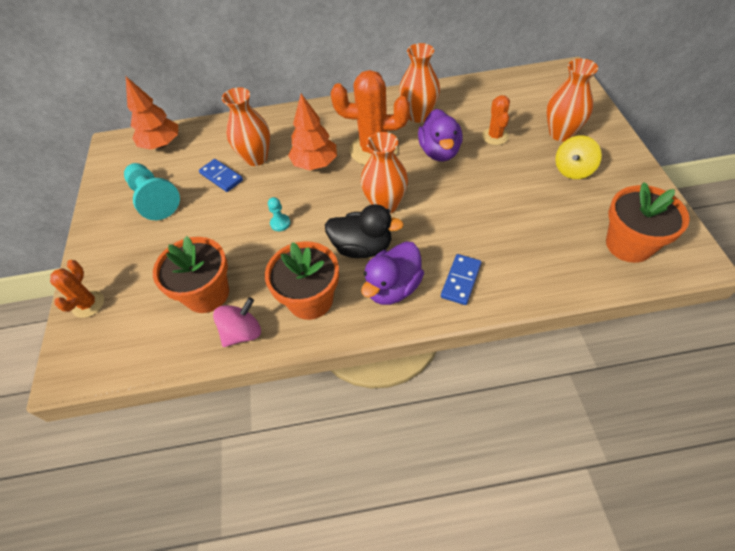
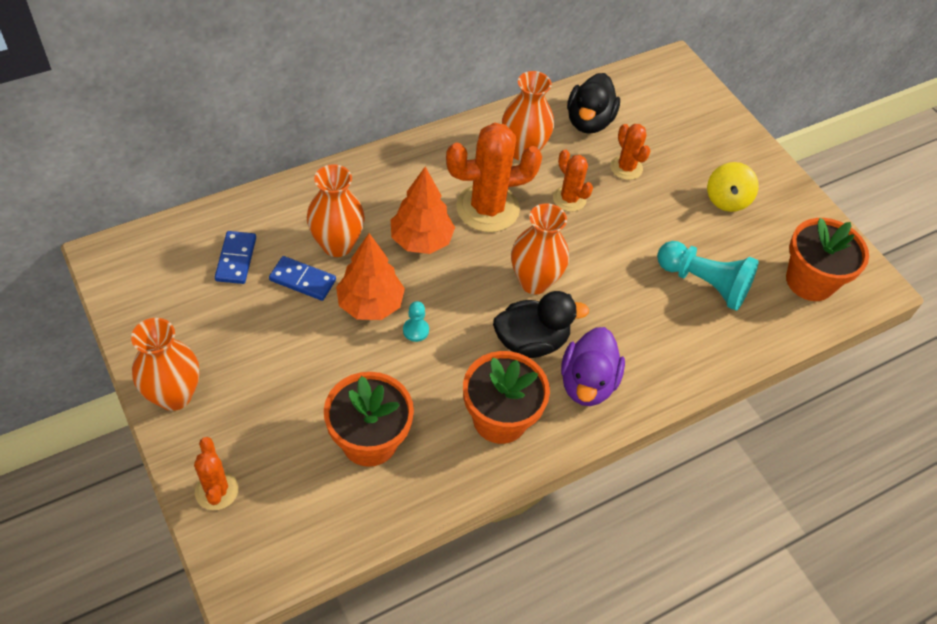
camera: 30 degrees left, 0 degrees up
turquoise pawn [124,163,180,220] -> turquoise pawn moved to [657,241,759,311]
orange tree [126,77,178,149] -> orange tree moved to [336,233,405,320]
pink spinning top [213,297,261,347] -> none
purple duck [418,109,463,162] -> orange cactus [553,149,593,212]
blue domino [441,254,482,305] -> blue domino moved to [215,231,256,284]
orange vase [546,58,598,141] -> orange vase moved to [131,318,199,411]
none -> black duck [567,73,620,134]

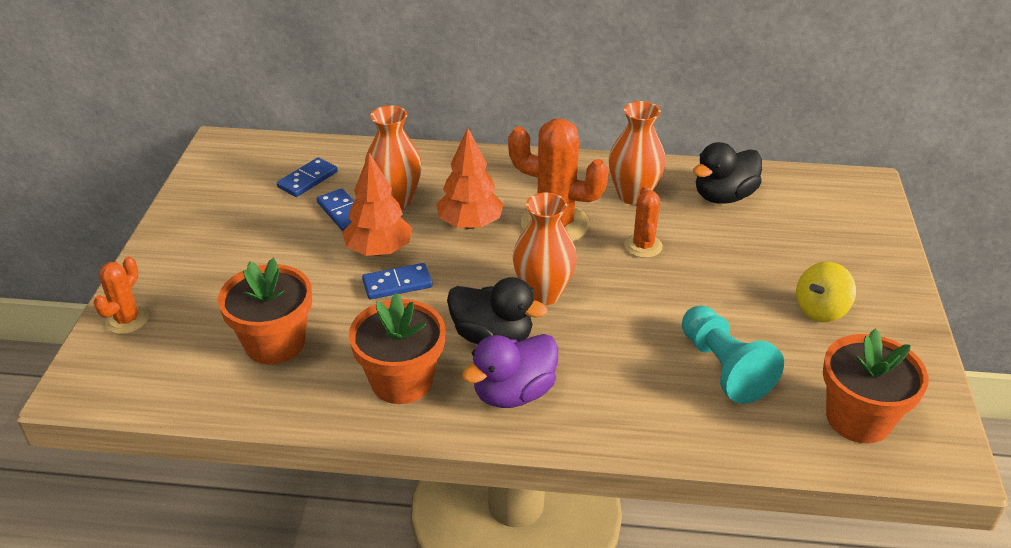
camera: 40 degrees right, 15 degrees down
orange vase [131,318,199,411] -> none
turquoise pawn [403,301,429,342] -> blue domino [362,263,433,300]
orange cactus [610,124,650,180] -> none

